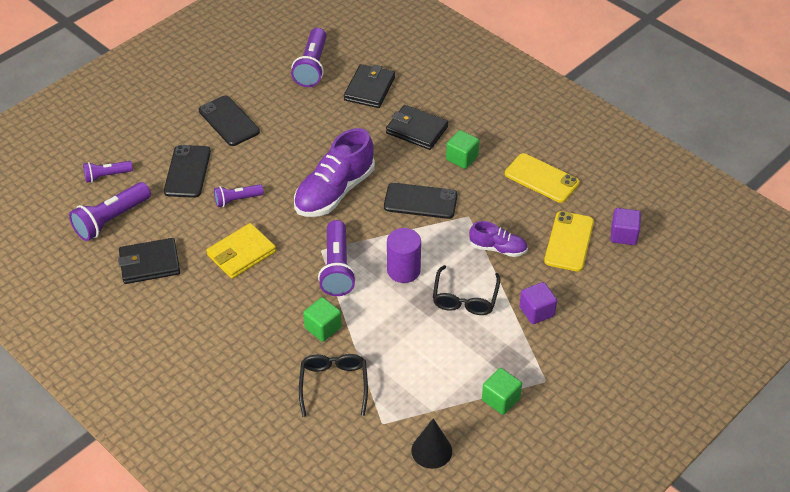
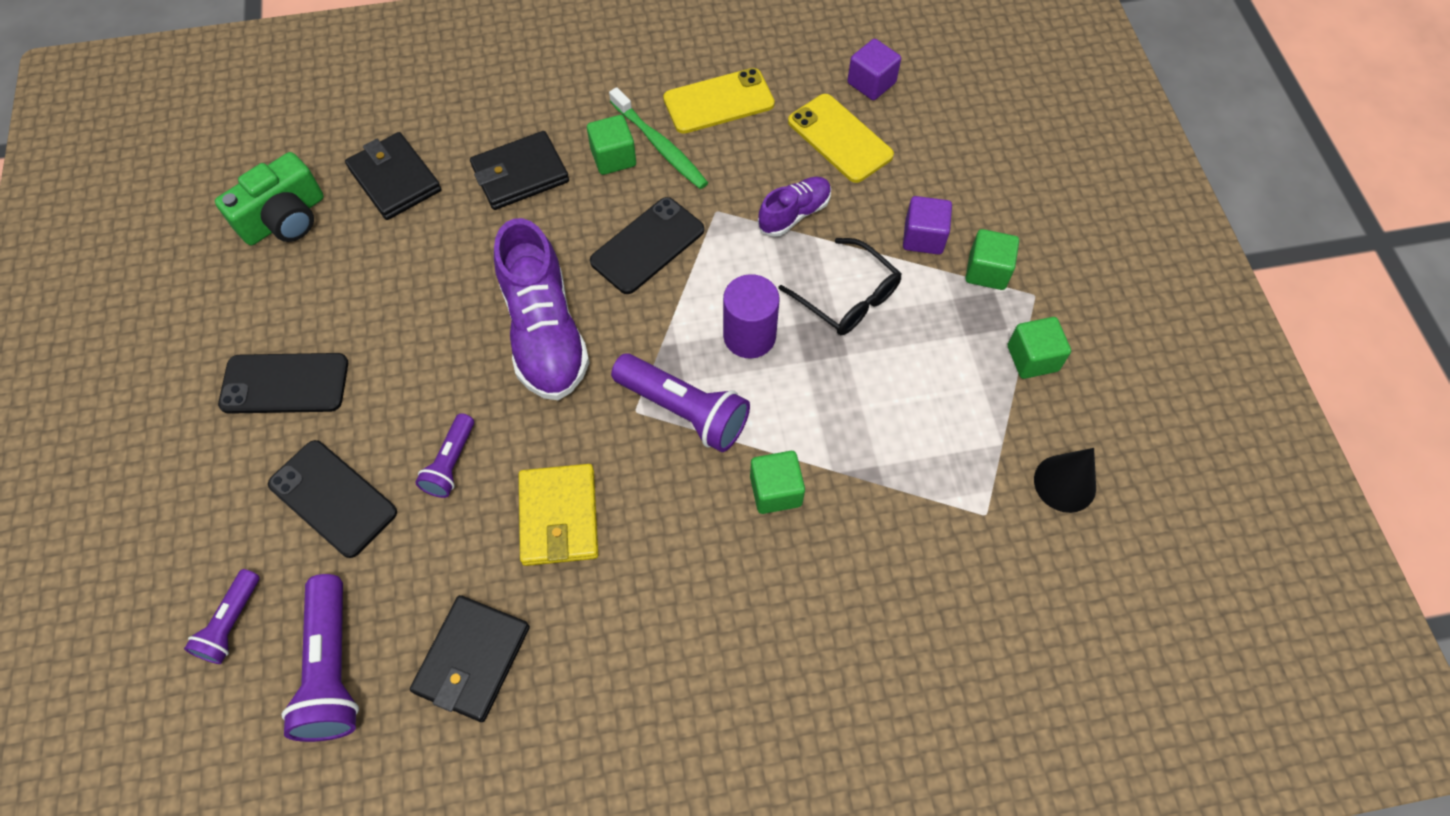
camera: 55 degrees left, 15 degrees up
purple flashlight [291,28,327,87] -> green camera [215,152,324,245]
black glasses [299,354,368,417] -> none
none -> green toothbrush [609,87,708,189]
none -> green cube [965,229,1019,290]

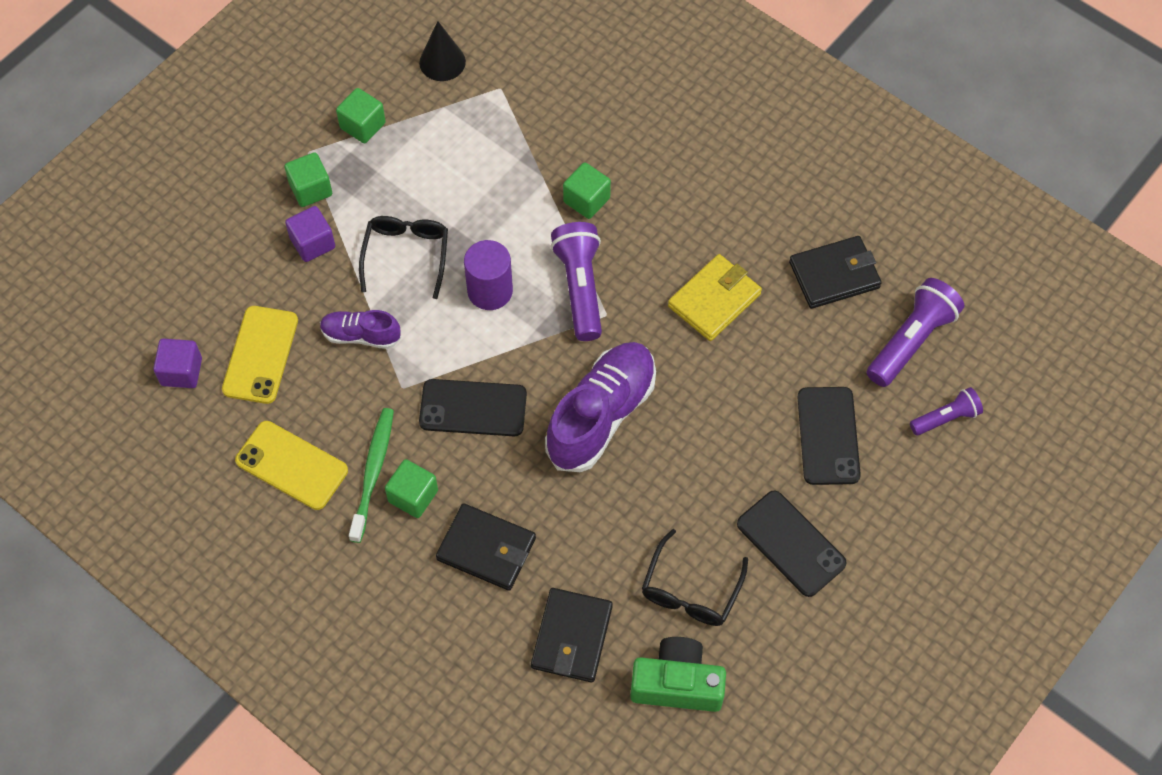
camera: 130 degrees left, 0 degrees up
purple flashlight [415,413,474,498] -> none
none -> black glasses [642,529,748,626]

